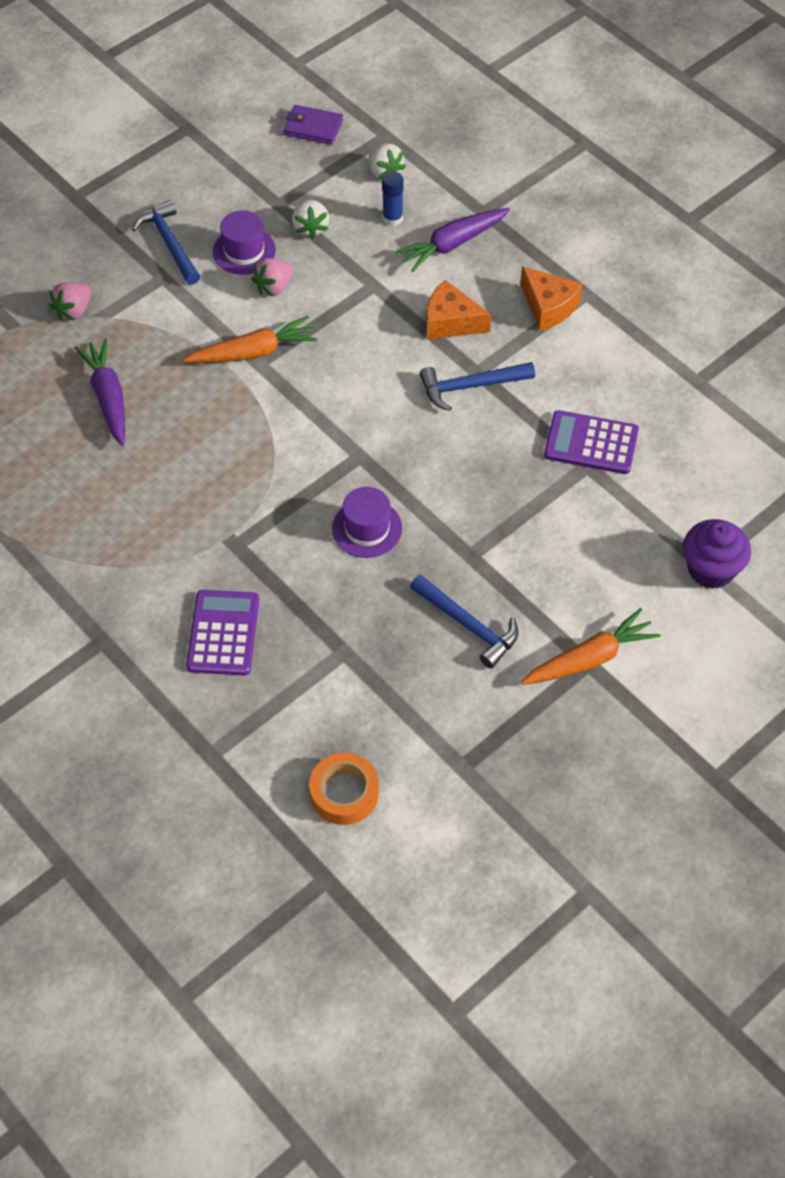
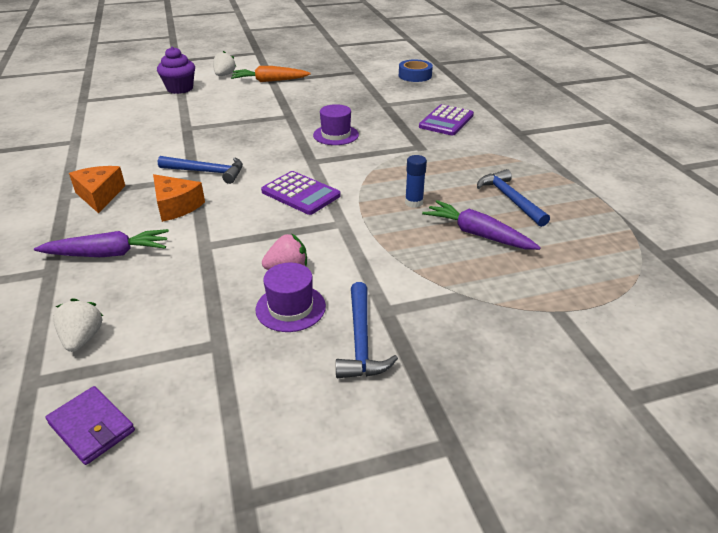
camera: 155 degrees left, 20 degrees down
pink strawberry [49,282,91,321] -> none
purple carrot [74,338,125,446] -> purple carrot turned 120 degrees clockwise [422,200,541,250]
orange carrot [183,316,317,363] -> none
white strawberry [292,199,329,239] -> white strawberry moved to [213,51,236,76]
orange tape [309,753,379,825] -> blue tape [399,59,433,82]
blue glue stick [382,171,404,226] -> blue glue stick moved to [405,155,427,208]
blue hammer [410,574,518,669] -> blue hammer moved to [477,169,550,227]
purple calculator [544,410,639,474] -> purple calculator moved to [261,171,340,215]

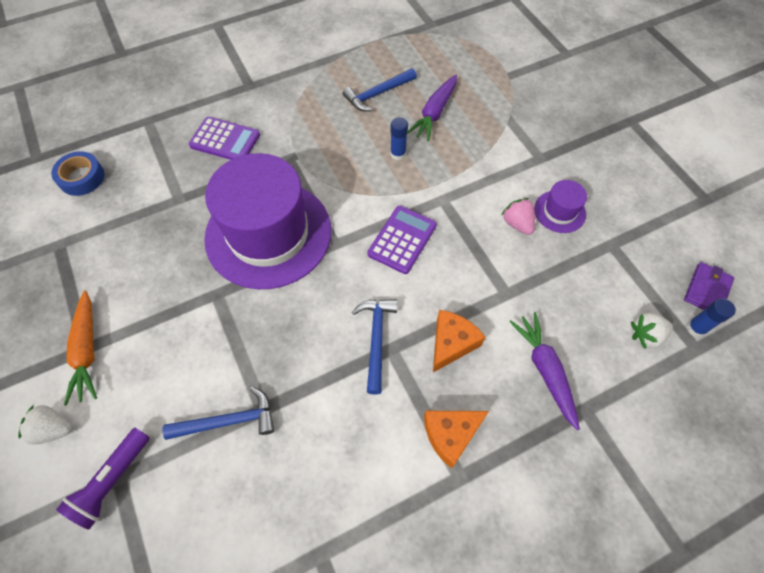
camera: 100 degrees left, 25 degrees up
purple cupcake [157,46,195,94] -> purple flashlight [56,428,150,530]
purple hat [313,104,359,145] -> purple hat [204,153,331,289], size x2.40
blue hammer [336,282,398,379] -> blue hammer moved to [163,387,274,440]
none -> blue glue stick [686,298,736,337]

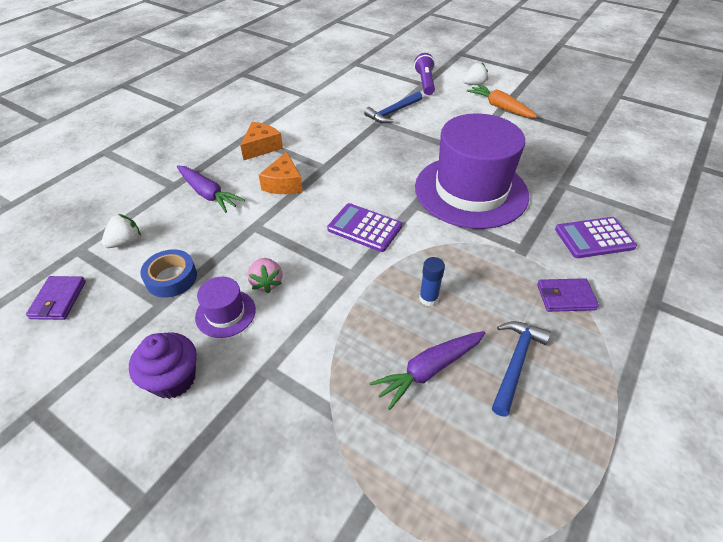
camera: 150 degrees right, 15 degrees down
blue tape [51,151,105,196] -> blue tape moved to [140,249,197,298]
blue hammer [352,299,397,395] -> none
purple calculator [368,206,437,274] -> purple calculator turned 120 degrees clockwise [327,203,402,252]
purple carrot [407,75,457,141] -> purple carrot turned 120 degrees counterclockwise [369,331,485,410]
pink strawberry [502,198,535,235] -> pink strawberry turned 45 degrees clockwise [248,258,282,293]
blue glue stick [686,298,736,337] -> none
none -> purple cupcake [129,332,197,399]
none -> purple wallet [537,278,599,312]

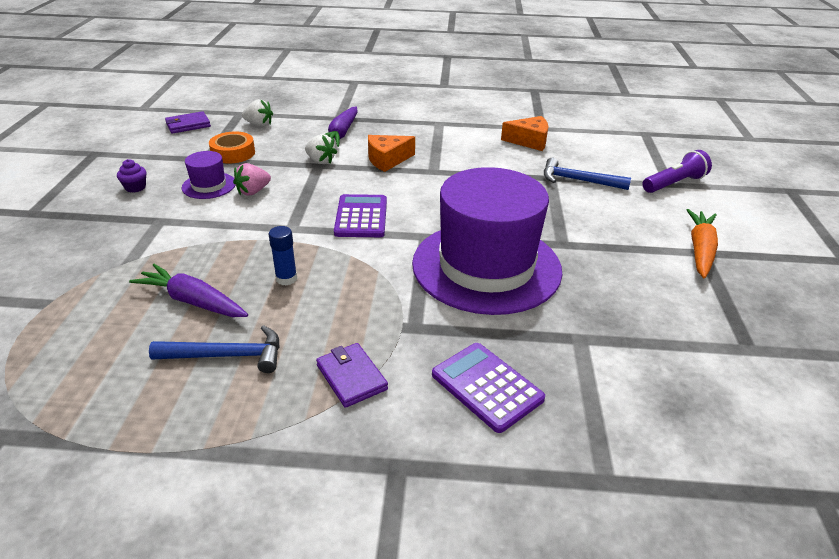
camera: 60 degrees right, 10 degrees down
purple cupcake [129,332,197,399] -> purple cupcake [117,159,146,193], size x0.56
blue tape [140,249,197,298] -> orange tape [209,131,255,164]
orange cheese [240,122,283,160] -> orange cheese moved to [501,116,548,151]
white strawberry [463,62,488,85] -> white strawberry moved to [305,134,337,164]

